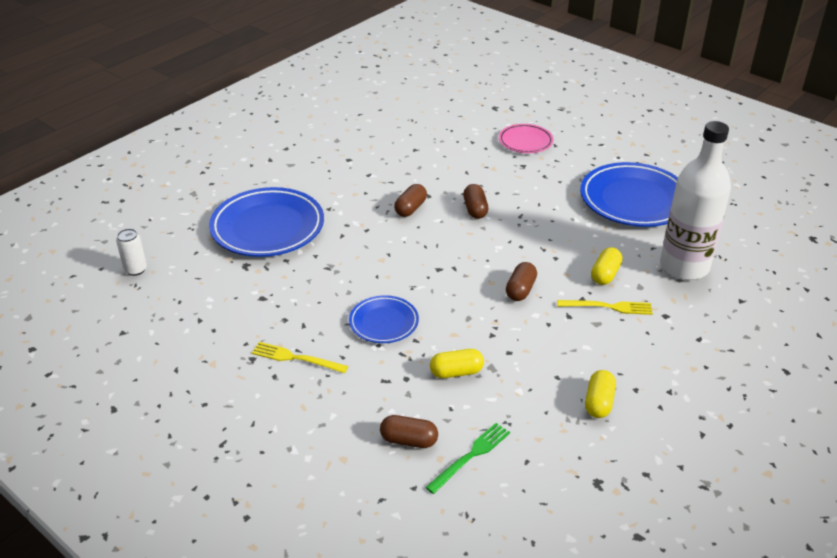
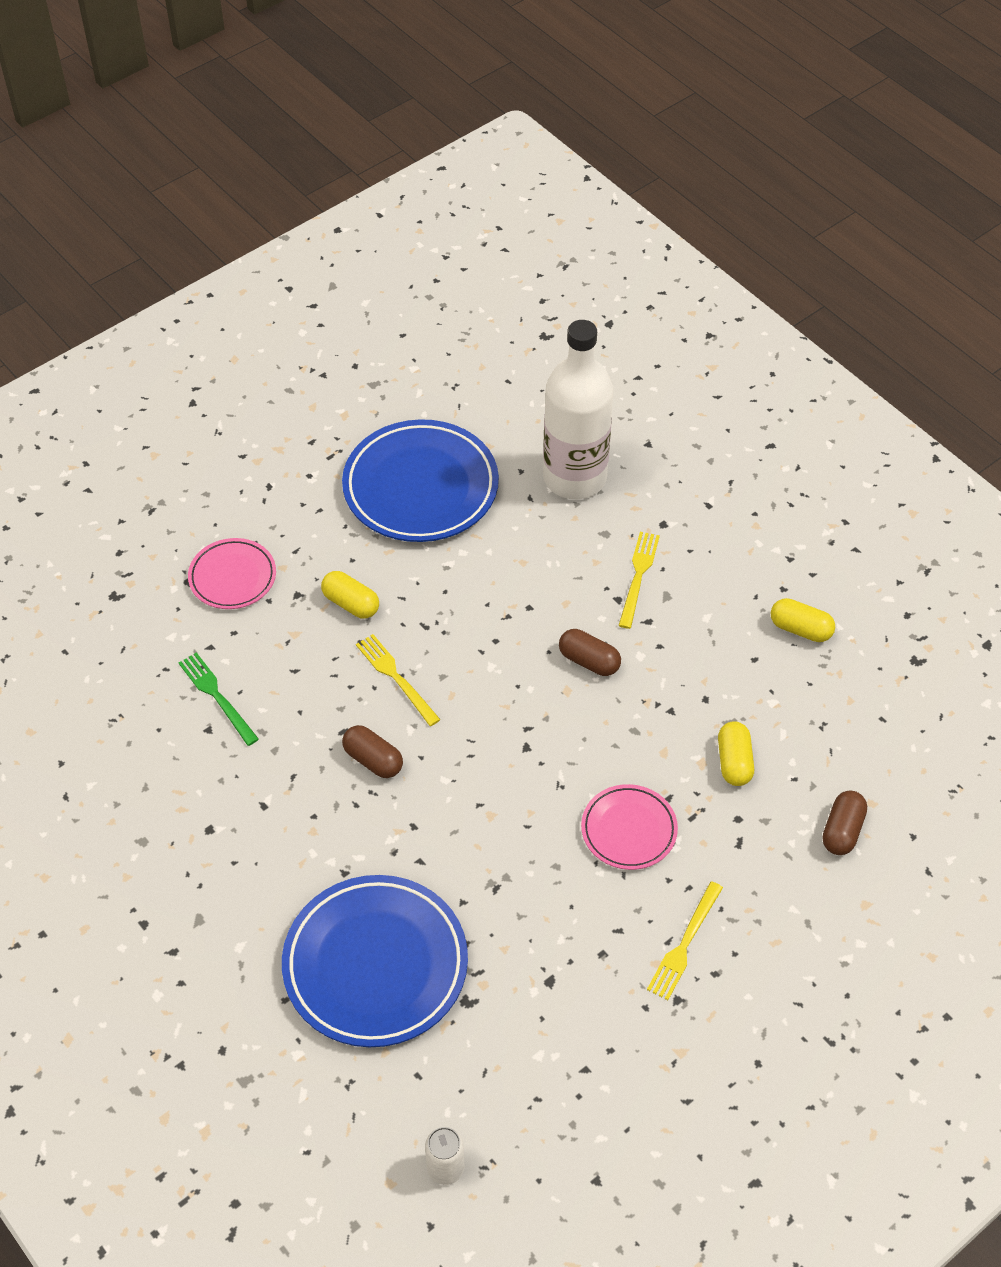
camera: 80 degrees left, 15 degrees up
blue plate [349,295,419,343] -> pink plate [581,784,678,870]
green fork [426,423,510,494] -> green fork moved to [179,652,259,746]
brown capsule [463,184,488,219] -> yellow fork [356,634,441,726]
yellow capsule [591,247,622,285] -> yellow capsule moved to [321,571,379,619]

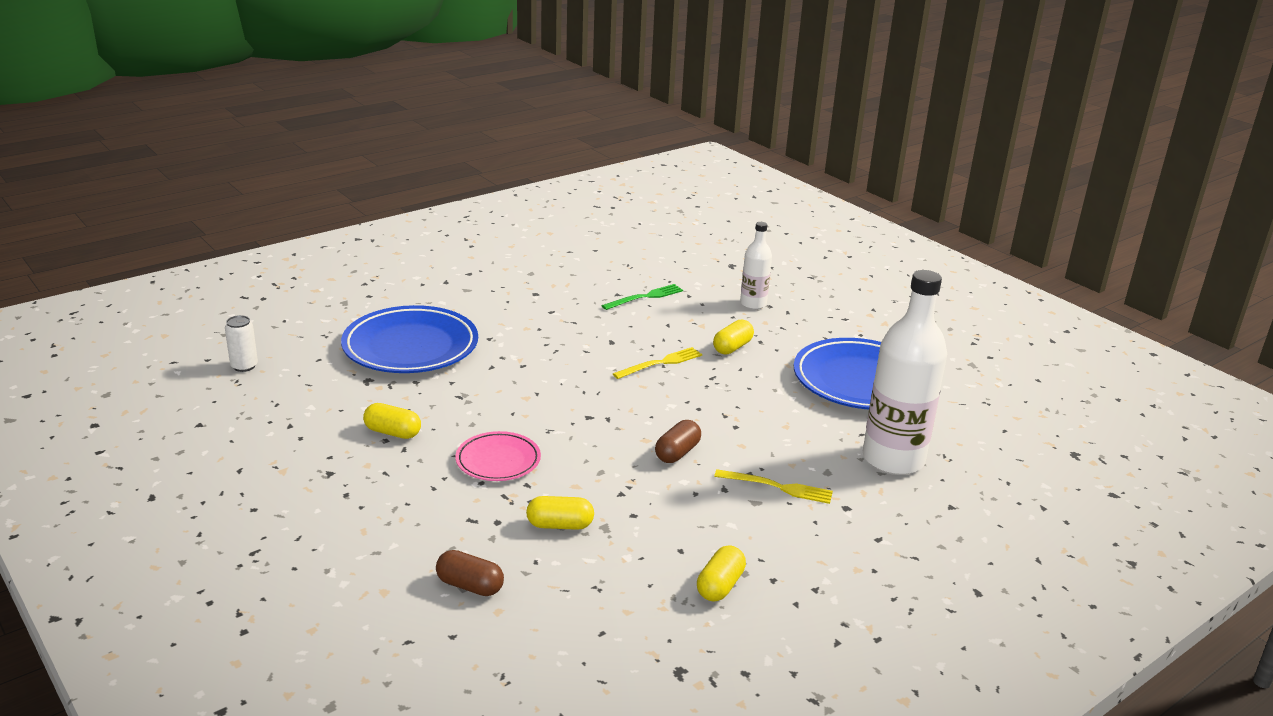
camera: 90 degrees right, 25 degrees down
pink plate [188,538,276,609] -> white bottle [740,222,772,309]
brown capsule [342,725,403,778] -> none
yellow fork [647,881,723,1000] -> none
none -> yellow capsule [363,403,421,439]

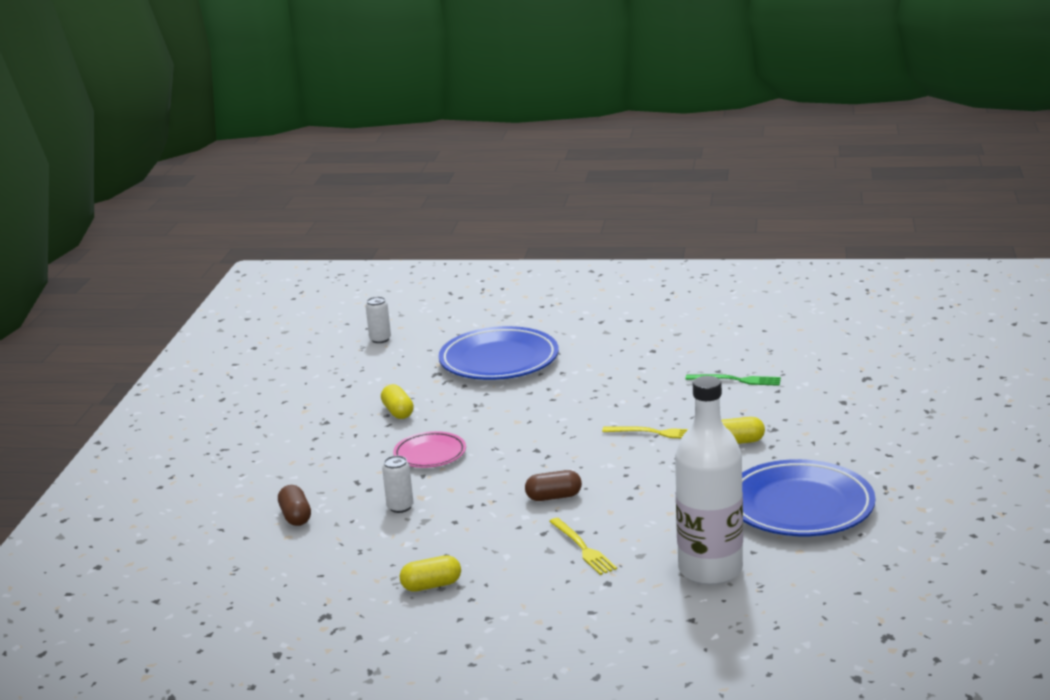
camera: 50 degrees right, 5 degrees down
yellow capsule [526,496,594,530] -> white can [382,456,413,513]
white bottle [740,222,772,309] -> none

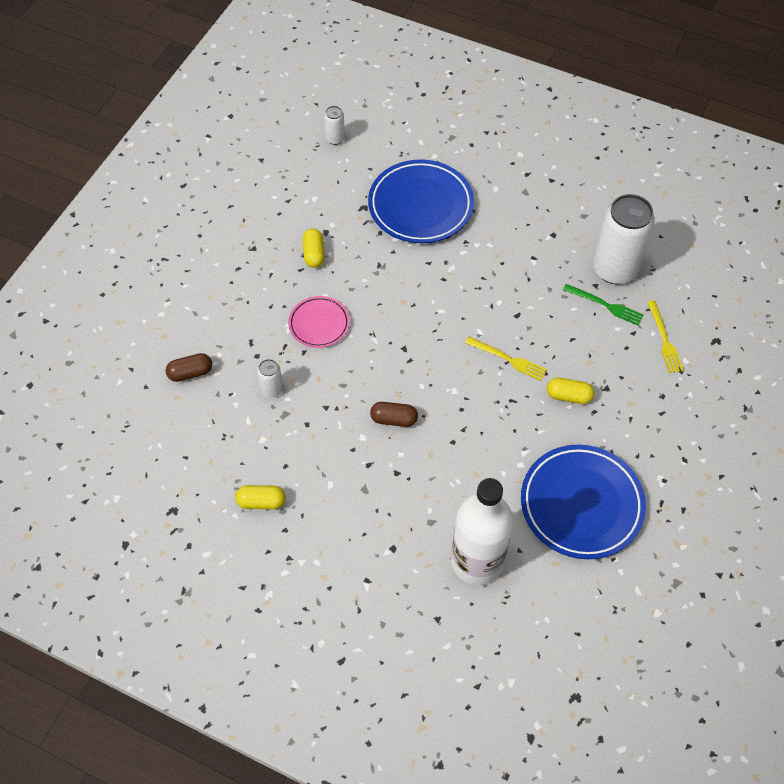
camera: 15 degrees right, 35 degrees up
brown capsule [278,485,311,526] -> brown capsule turned 75 degrees clockwise [166,353,212,382]
yellow fork [549,518,617,575] -> yellow fork moved to [647,300,684,373]
none -> white can [593,194,655,284]

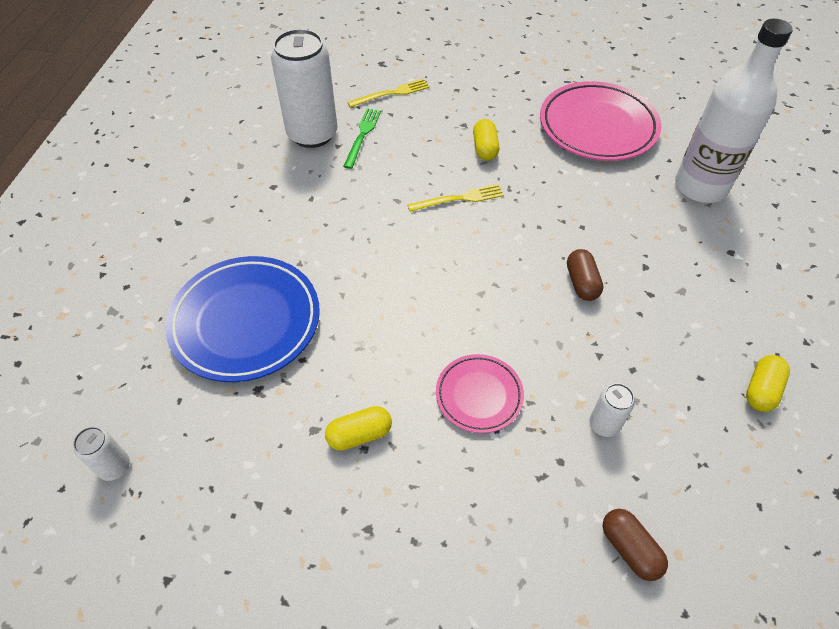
camera: 105 degrees left, 5 degrees down
yellow capsule [236,485,286,509] -> yellow capsule turned 45 degrees clockwise [746,355,790,412]
yellow fork [465,337,547,381] -> yellow fork turned 60 degrees clockwise [408,184,504,212]
blue plate [521,444,646,559] -> pink plate [540,81,662,161]

